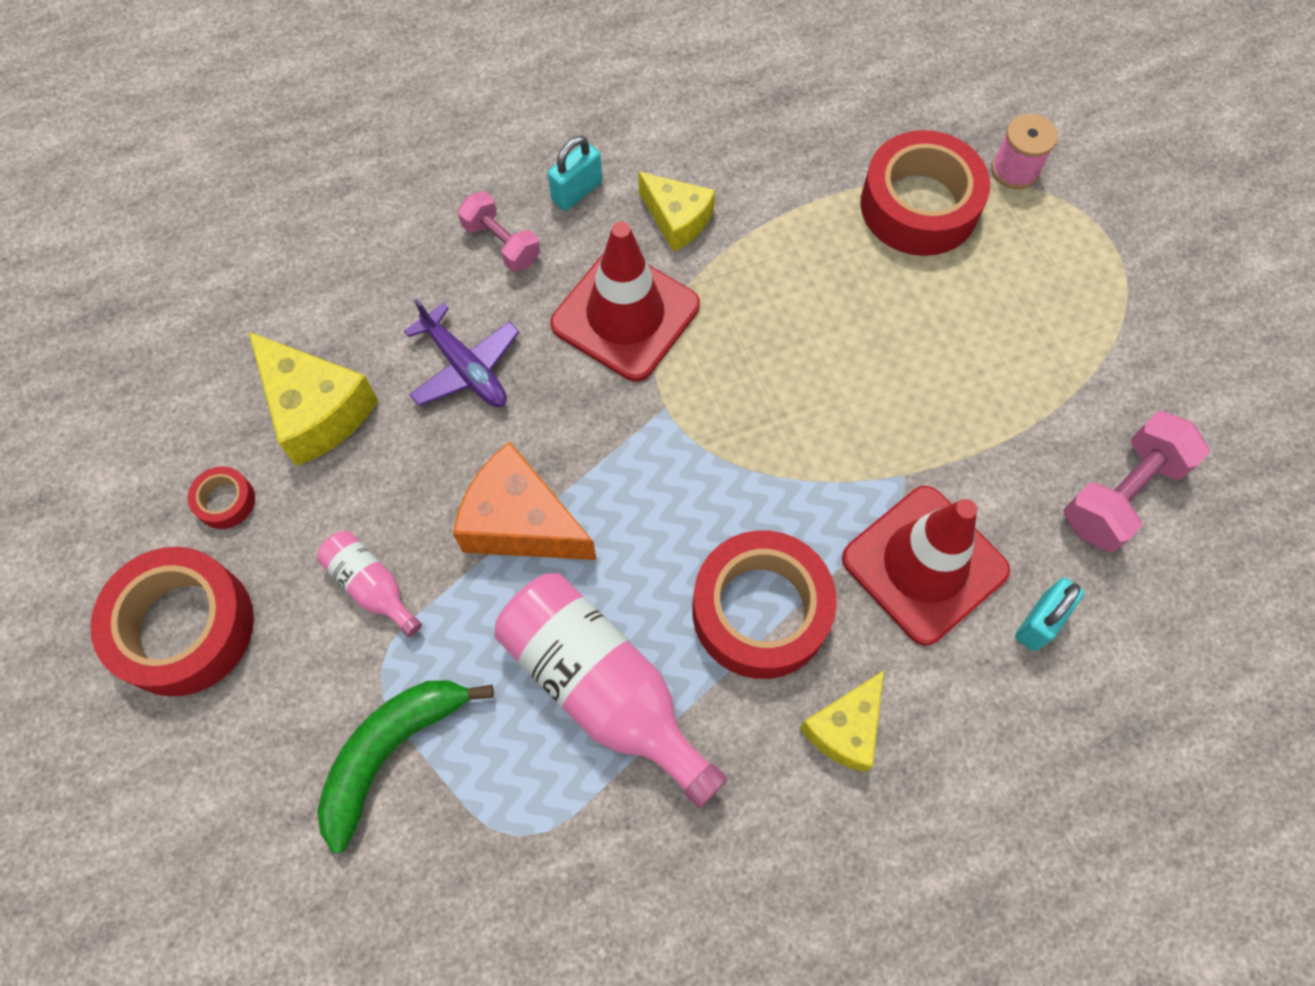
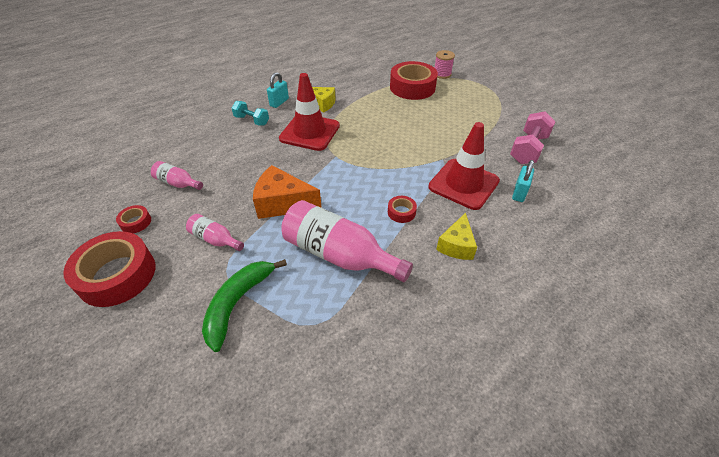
camera: 15 degrees left, 20 degrees down
yellow cheese [249,332,378,466] -> pink bottle [151,161,203,190]
purple plane [404,299,519,407] -> none
pink dumbbell [458,191,540,272] -> turquoise dumbbell [232,101,269,126]
red tape [692,530,837,679] -> red tape [388,196,417,223], size x0.44

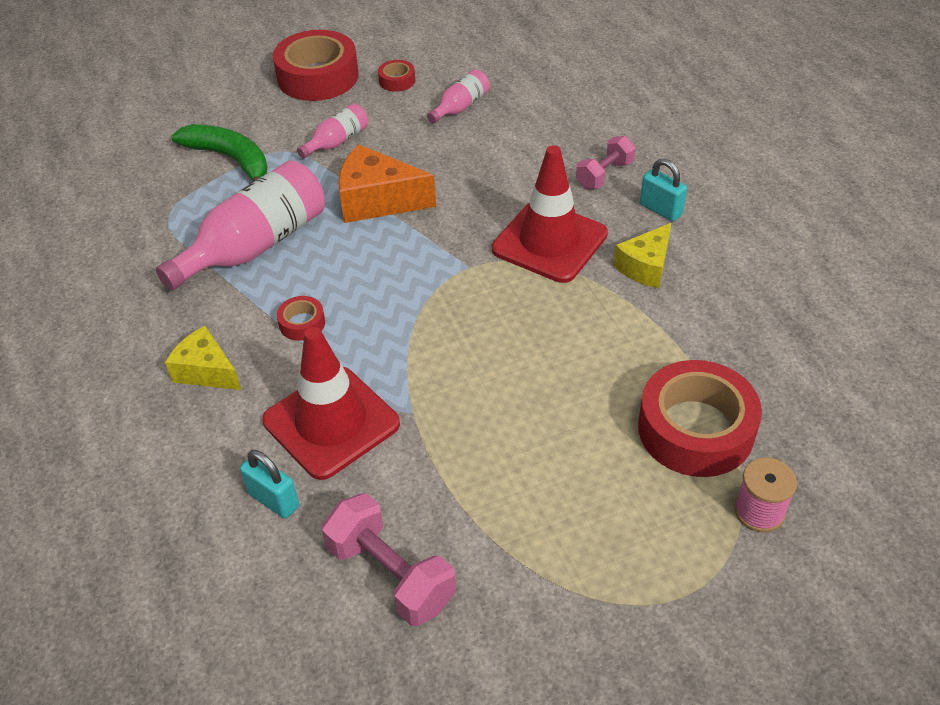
camera: 105 degrees right, 0 degrees up
turquoise dumbbell [232,101,269,126] -> pink dumbbell [576,136,636,189]
orange cheese [253,165,322,219] -> orange cheese turned 105 degrees counterclockwise [338,144,436,223]

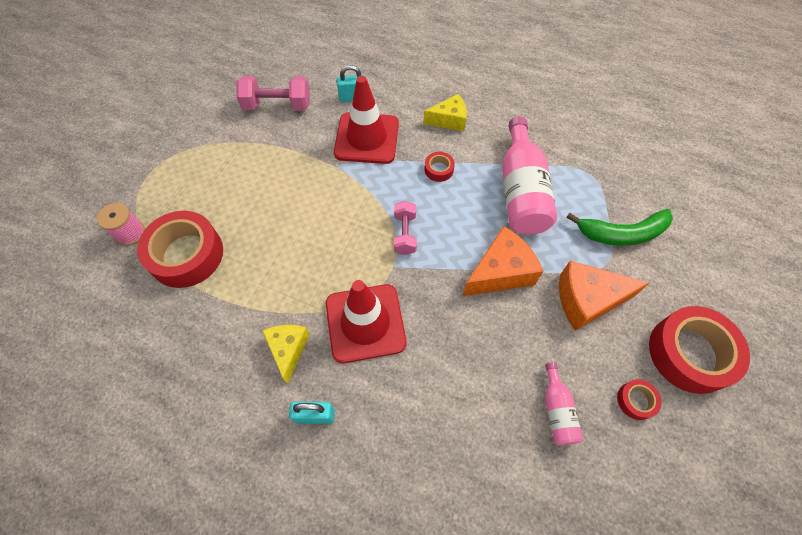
camera: 135 degrees right, 15 degrees up
pink bottle [297,103,368,158] -> orange cheese [559,261,649,331]
pink dumbbell [576,136,636,189] -> pink dumbbell moved to [394,201,417,255]

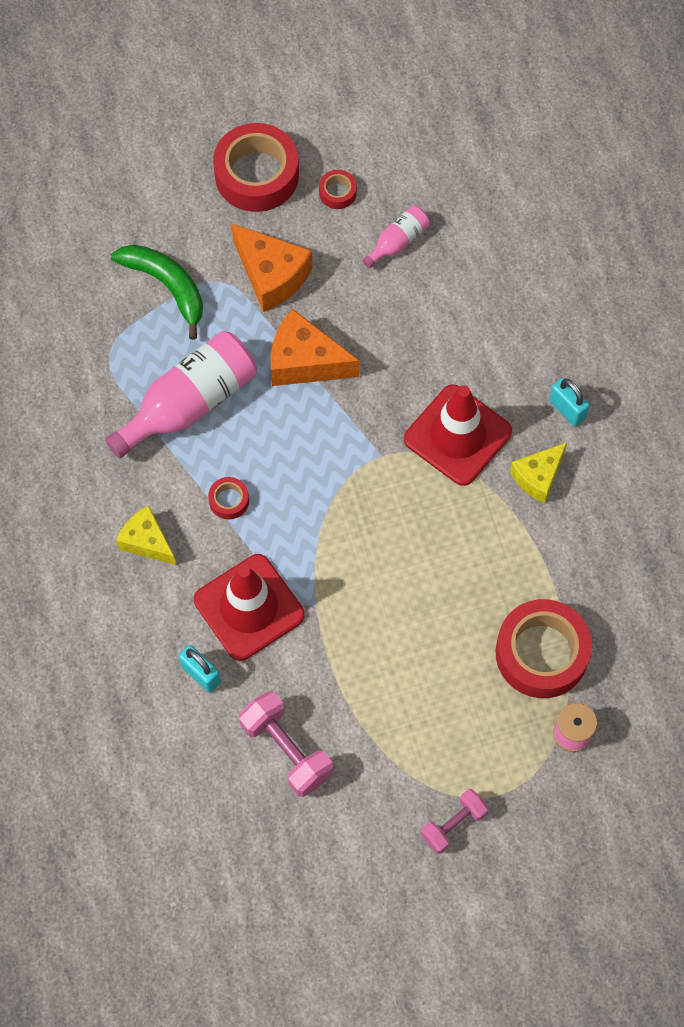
camera: 130 degrees left, 5 degrees up
pink dumbbell [394,201,417,255] -> pink dumbbell moved to [421,789,488,854]

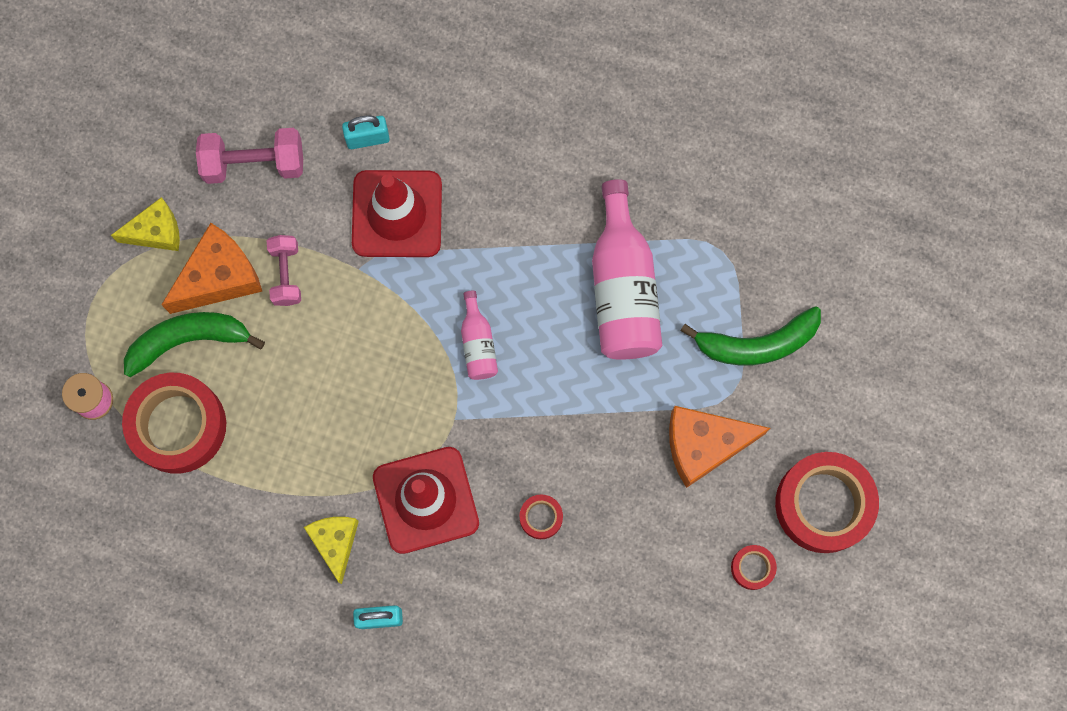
camera: 125 degrees right, 10 degrees up
yellow cheese [116,505,176,565] -> yellow cheese moved to [111,197,180,251]
red tape [208,477,249,519] -> red tape moved to [520,494,563,539]
orange cheese [271,309,360,386] -> orange cheese moved to [161,223,263,314]
pink bottle [363,206,430,268] -> pink bottle moved to [461,291,498,380]
pink dumbbell [421,789,488,854] -> pink dumbbell moved to [267,235,301,306]
none -> green banana [124,312,265,377]

